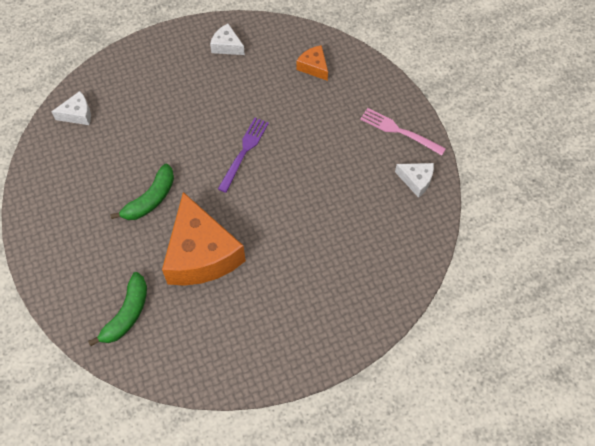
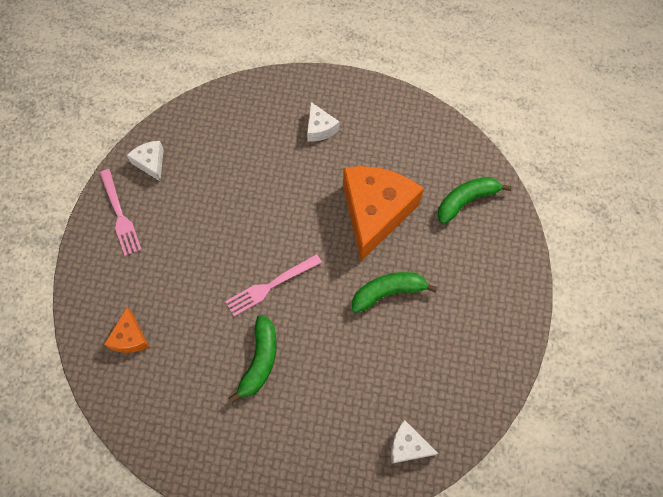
camera: 145 degrees left, 5 degrees up
white cheese [210,24,245,55] -> white cheese moved to [307,102,339,142]
purple fork [218,118,269,193] -> pink fork [225,254,322,316]
none -> green banana [228,315,277,404]

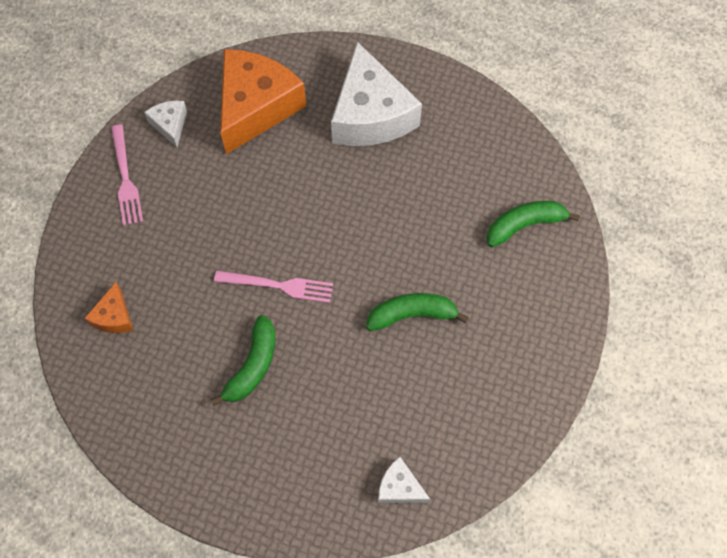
camera: 10 degrees right, 0 degrees up
pink fork [225,254,322,316] -> pink fork turned 150 degrees counterclockwise [214,270,333,303]
white cheese [307,102,339,142] -> white cheese [331,42,422,146], size x2.21
orange cheese [343,166,424,261] -> orange cheese moved to [220,49,306,154]

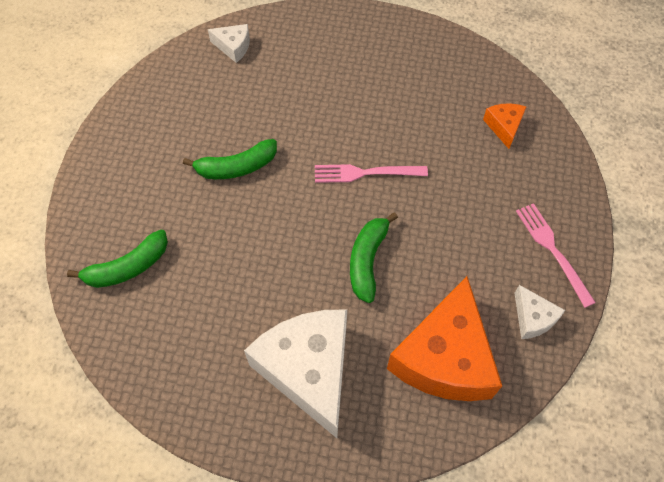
camera: 170 degrees right, 5 degrees down
green banana [210,315,275,406] -> green banana moved to [350,212,398,303]

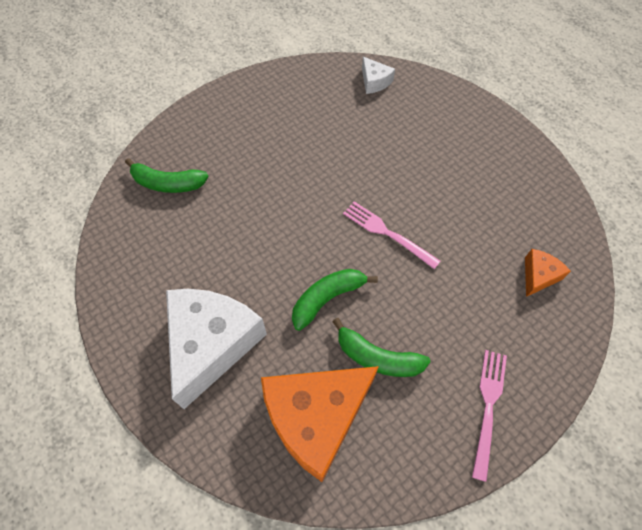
camera: 40 degrees right, 0 degrees up
green banana [183,139,277,179] -> green banana moved to [332,318,431,377]
white cheese [514,285,565,339] -> none

